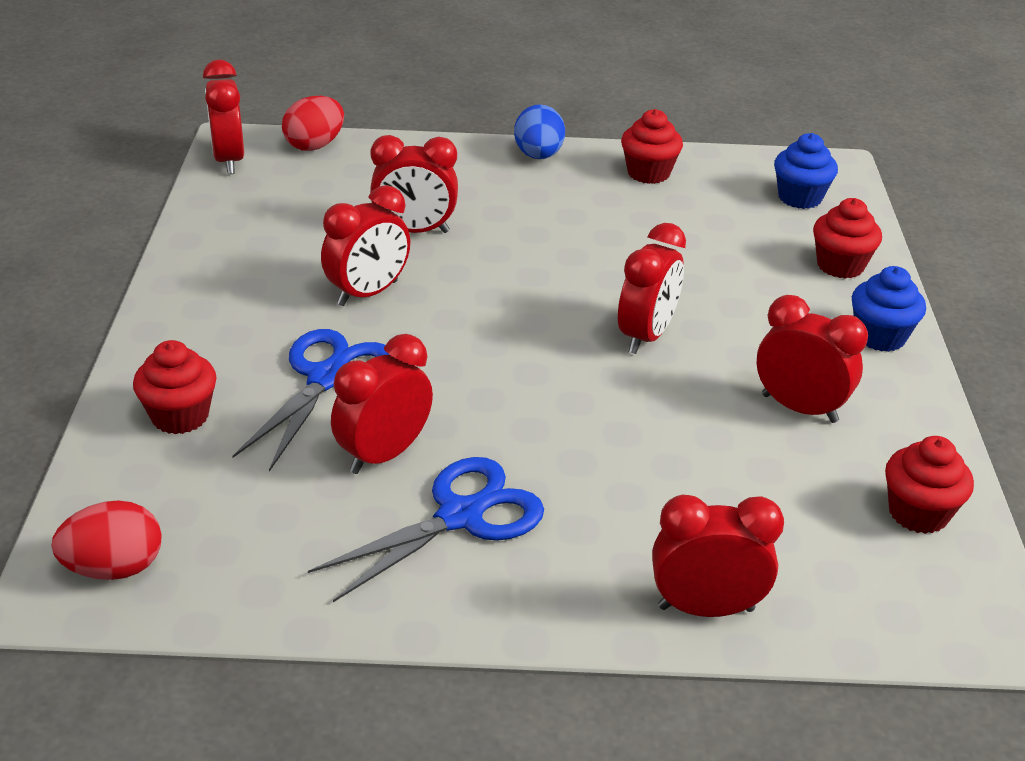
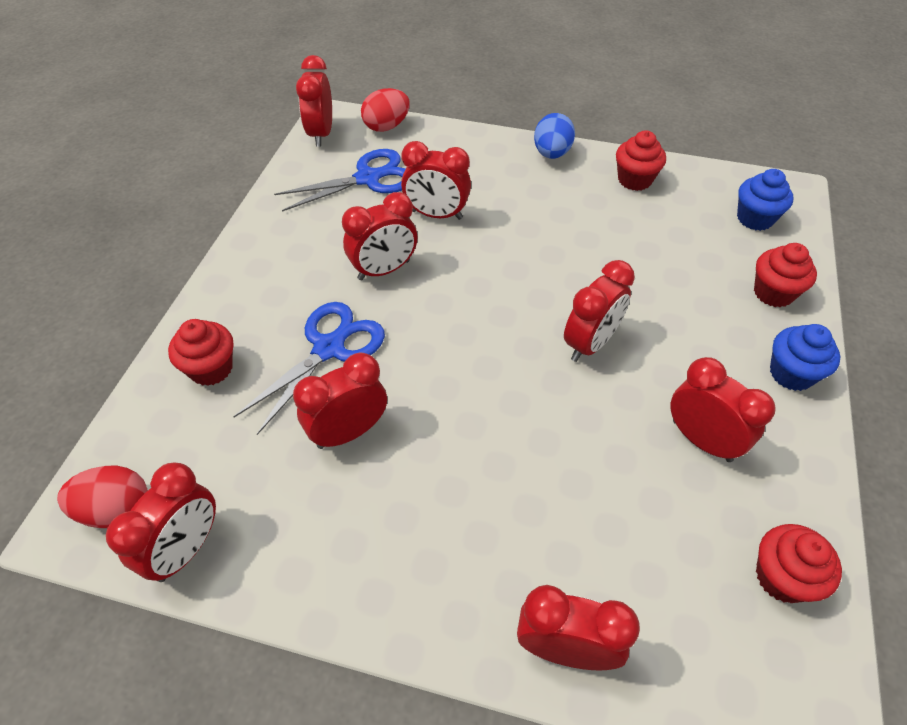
camera: 15 degrees right, 15 degrees up
blue scissors [308,457,544,602] -> blue scissors moved to [274,149,405,212]
none -> red clock [106,462,216,582]

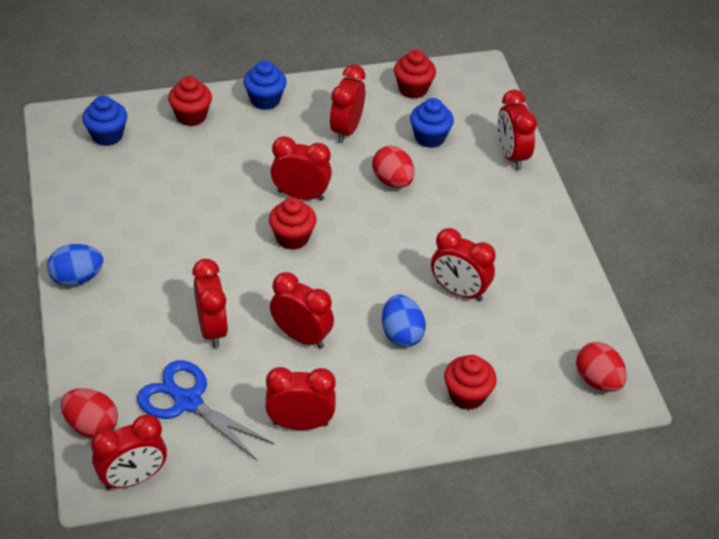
camera: 120 degrees left, 5 degrees down
red clock [106,462,216,582] -> red clock moved to [265,367,336,430]
blue scissors [233,302,385,435] -> blue egg [382,295,426,347]
red cupcake [616,130,666,191] -> red cupcake moved to [269,197,316,250]
none -> red egg [372,146,414,188]
none -> blue cupcake [410,98,454,148]

